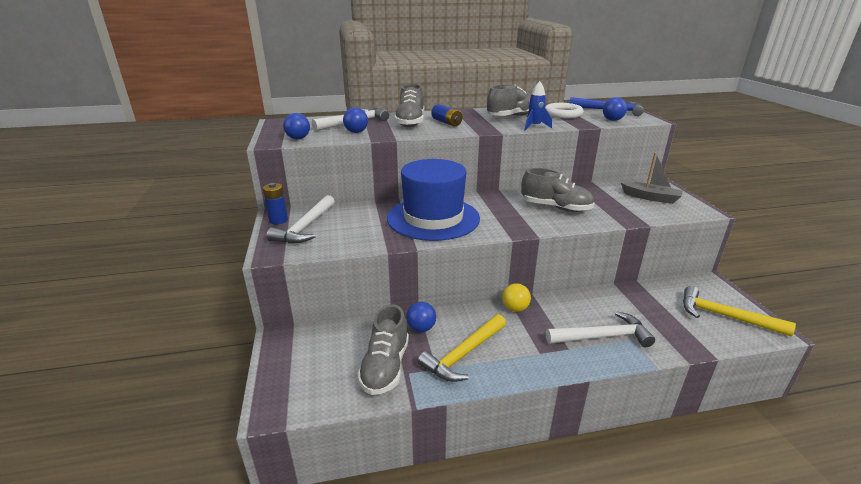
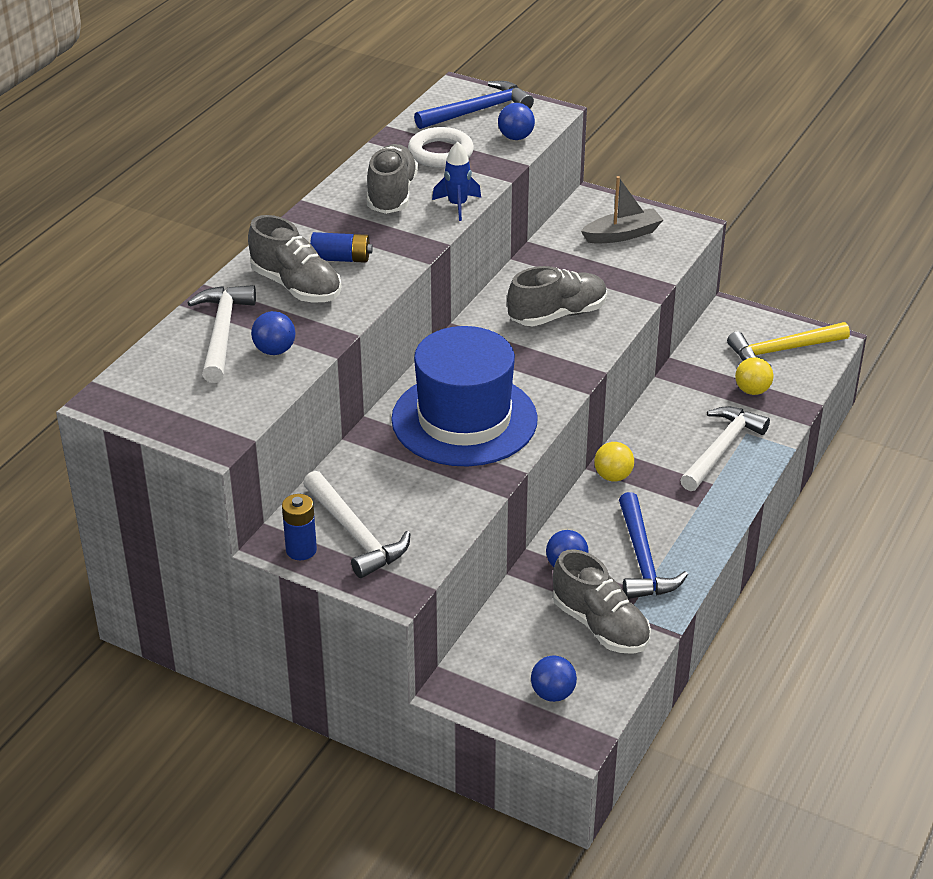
camera: 50 degrees left, 10 degrees up
blue ball [283,113,310,139] -> blue ball moved to [531,655,577,702]
yellow hammer [418,314,506,382] -> blue hammer [619,492,688,599]
none -> yellow ball [735,357,773,395]

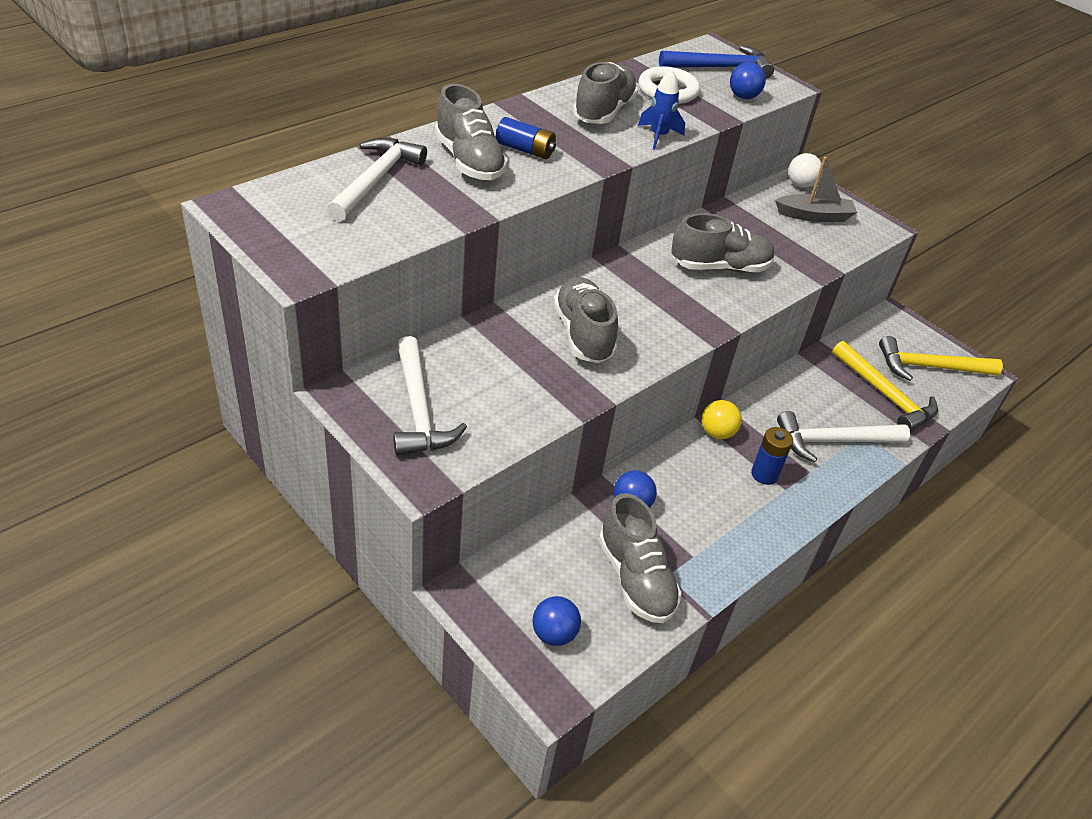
camera: 15 degrees right, 5 degrees up
blue ball [251,311,295,355] -> none
blue battery [282,494,317,560] -> blue battery moved to [751,427,793,485]
blue hat [391,326,538,466] -> grey shoe [553,277,618,363]
blue hammer [619,492,688,599] -> none
white hammer [680,406,770,491] -> white hammer turned 150 degrees counterclockwise [777,411,910,463]
yellow ball [735,357,773,395] -> yellow hammer [832,341,938,432]
none -> white ball [788,153,823,188]

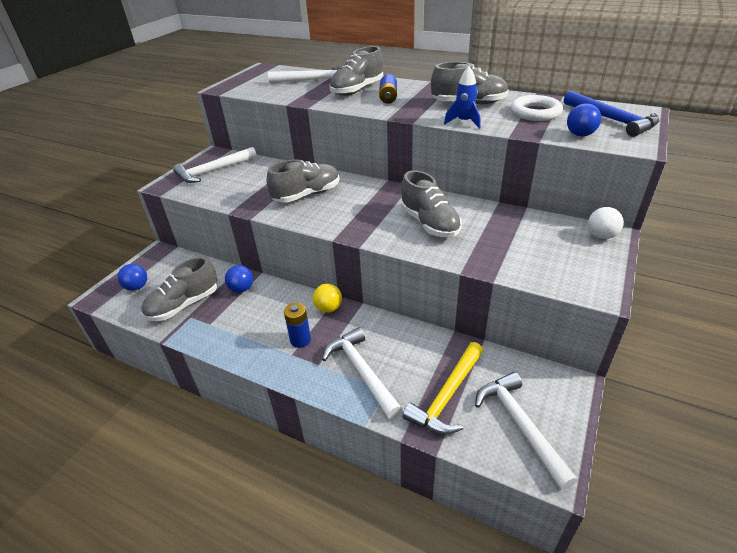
camera: 75 degrees right, 5 degrees down
grey boat [775,157,857,222] -> none
yellow hammer [879,336,1003,381] -> white hammer [475,372,577,490]

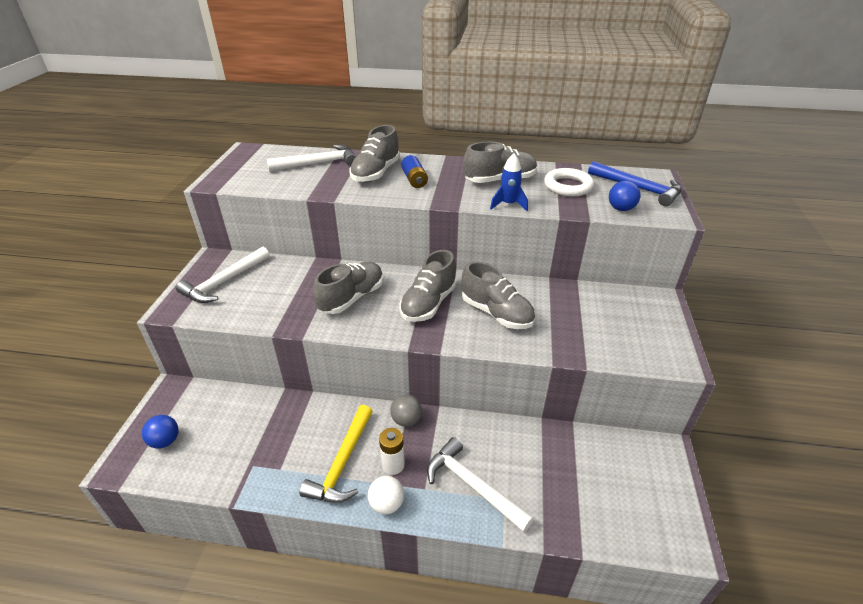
camera: 20 degrees left, 0 degrees up
grey shoe [141,257,218,321] -> grey shoe moved to [399,250,457,322]
blue ball [225,265,253,293] -> none
blue battery [284,303,311,348] -> white battery [379,428,405,475]
yellow ball [313,283,342,313] -> grey ball [390,394,422,427]
yellow hammer [402,342,483,435] -> yellow hammer moved to [300,405,373,503]
white hammer [475,372,577,490] -> none
white ball [588,207,624,239] -> white ball moved to [368,476,404,514]

